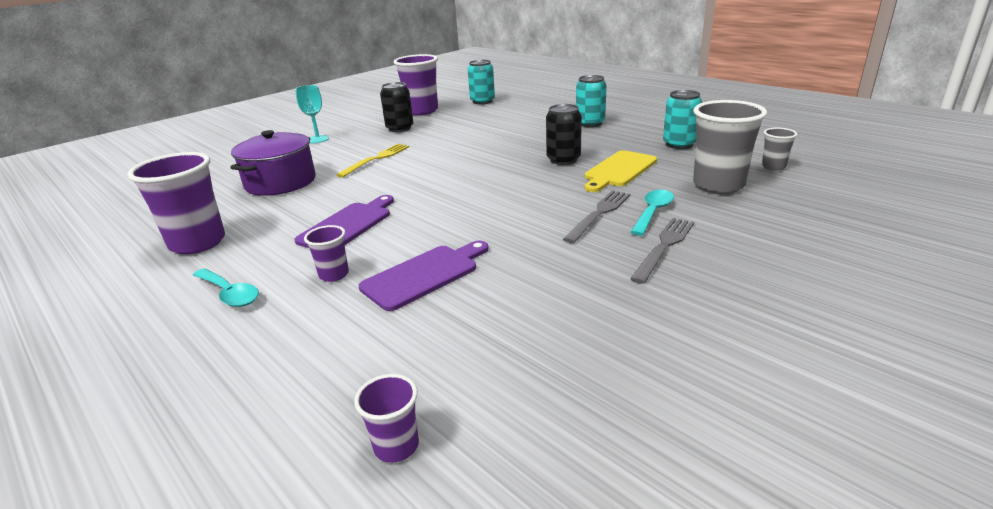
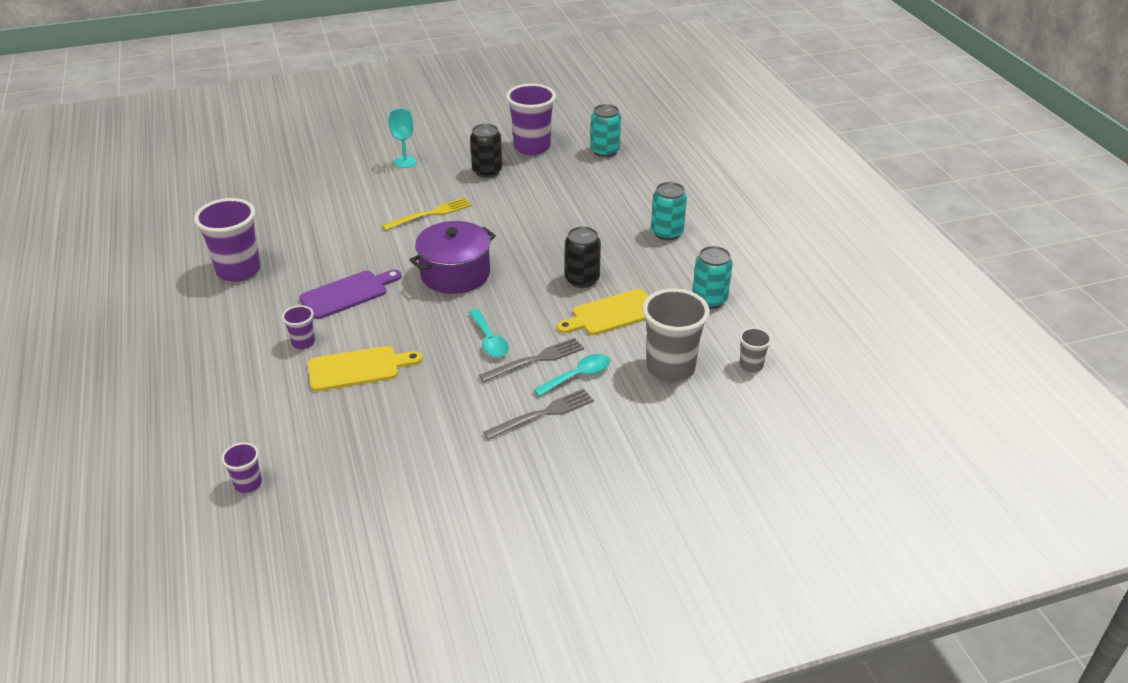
camera: 25 degrees right, 10 degrees up
turquoise spoon [193,268,259,307] -> turquoise spoon moved to [469,309,509,357]
purple pot [230,130,315,196] -> purple pot moved to [410,221,496,294]
purple cutting board [359,241,489,311] -> yellow cutting board [308,346,422,391]

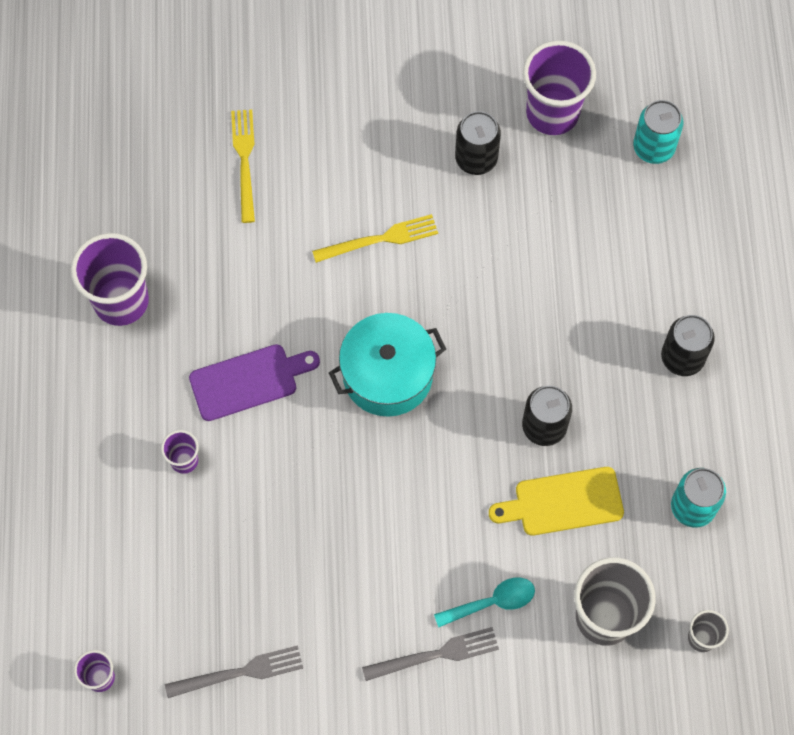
camera: 15 degrees right, 30 degrees up
yellow cutting board [308,346,422,391] -> none
turquoise goblet [389,109,417,168] -> none
purple pot [410,221,496,294] -> turquoise pot [329,313,446,417]
turquoise spoon [469,309,509,357] -> none
grey fork [479,338,584,382] -> grey fork moved to [165,645,303,698]
turquoise can [651,182,687,240] -> black can [661,315,715,376]
none -> yellow fork [231,110,255,223]

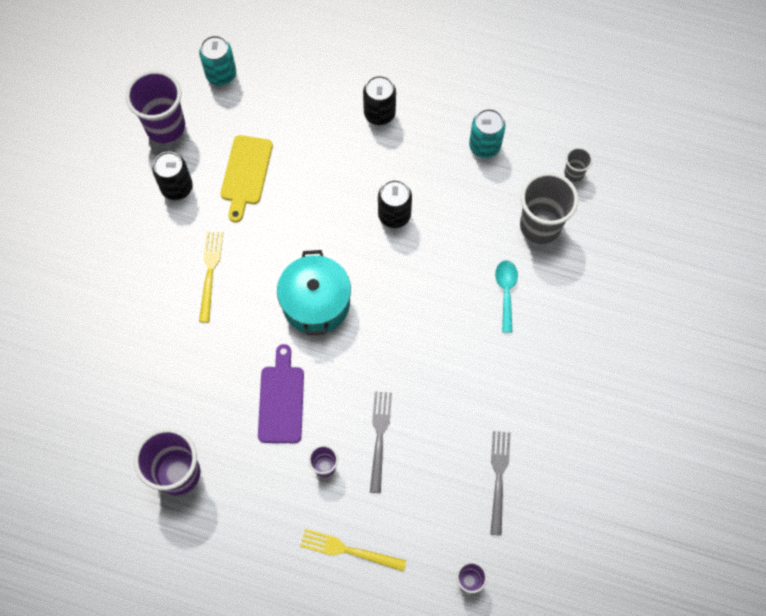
camera: 70 degrees left, 0 degrees up
yellow fork [231,110,255,223] -> yellow fork moved to [300,529,406,572]
grey fork [362,627,499,681] -> grey fork moved to [370,391,392,493]
yellow cutting board [489,467,624,536] -> yellow cutting board moved to [221,135,273,222]

